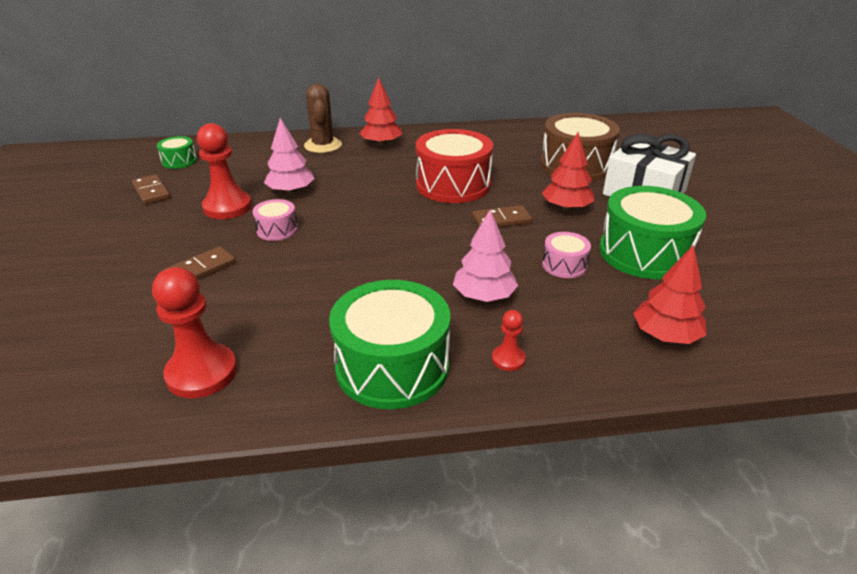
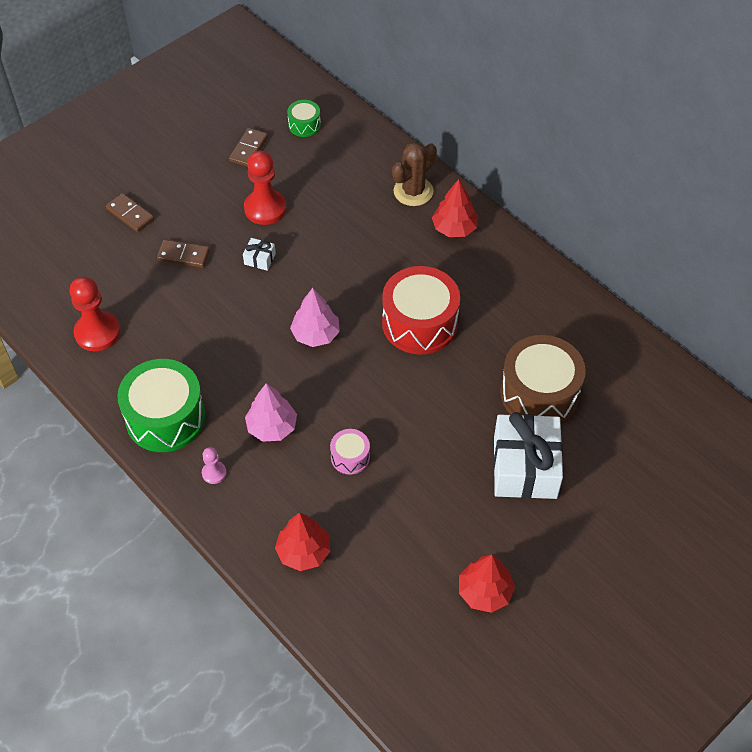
camera: 55 degrees right, 20 degrees up
pink drum [252,199,298,241] -> white gift [243,238,276,271]
pink tree [264,118,315,194] -> pink tree moved to [290,288,340,347]
brown domino [472,205,532,227] -> brown domino moved to [106,193,154,232]
red pawn [492,310,526,371] -> pink pawn [202,447,226,484]
red tree [542,132,595,211] -> red tree moved to [459,555,515,613]
green drum [599,186,706,279] -> none

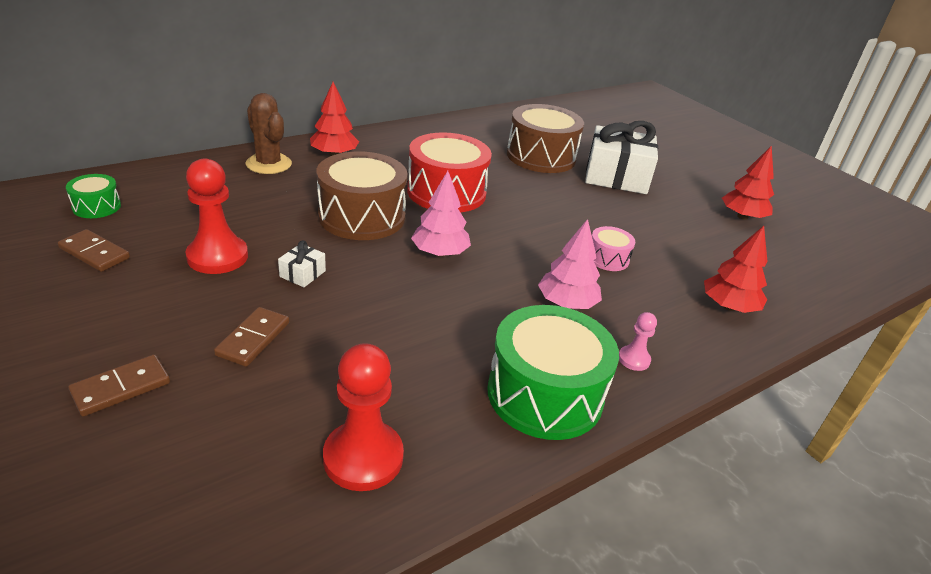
camera: 85 degrees left, 20 degrees down
none -> brown drum [317,151,408,240]

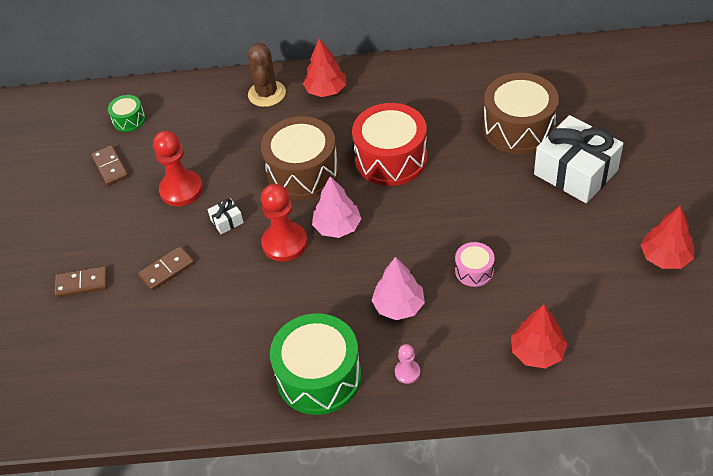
camera: 40 degrees right, 15 degrees up
red pawn [323,343,404,491] -> red pawn moved to [261,184,308,262]

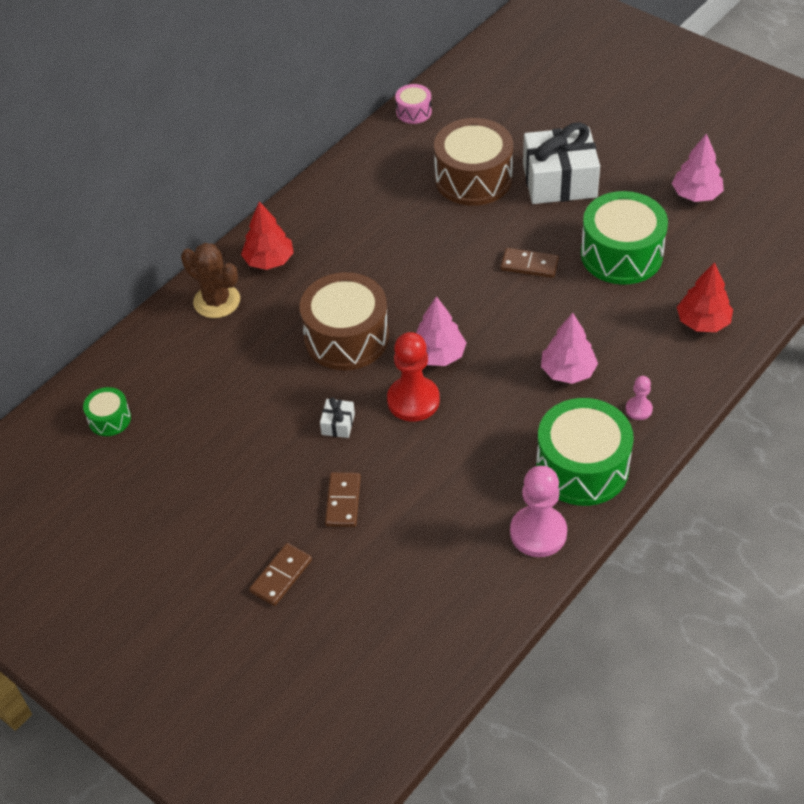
camera: 50 degrees left, 0 degrees up
brown domino [91,145,129,186] -> brown domino moved to [501,248,559,278]
red pawn [153,131,203,206] -> none
red drum [352,103,427,186] -> none
pink drum [455,242,495,287] -> pink drum moved to [395,84,432,124]
red tree [641,205,694,269] -> pink tree [672,133,724,202]
none -> pink pawn [510,466,567,557]
none -> green drum [581,191,668,285]

